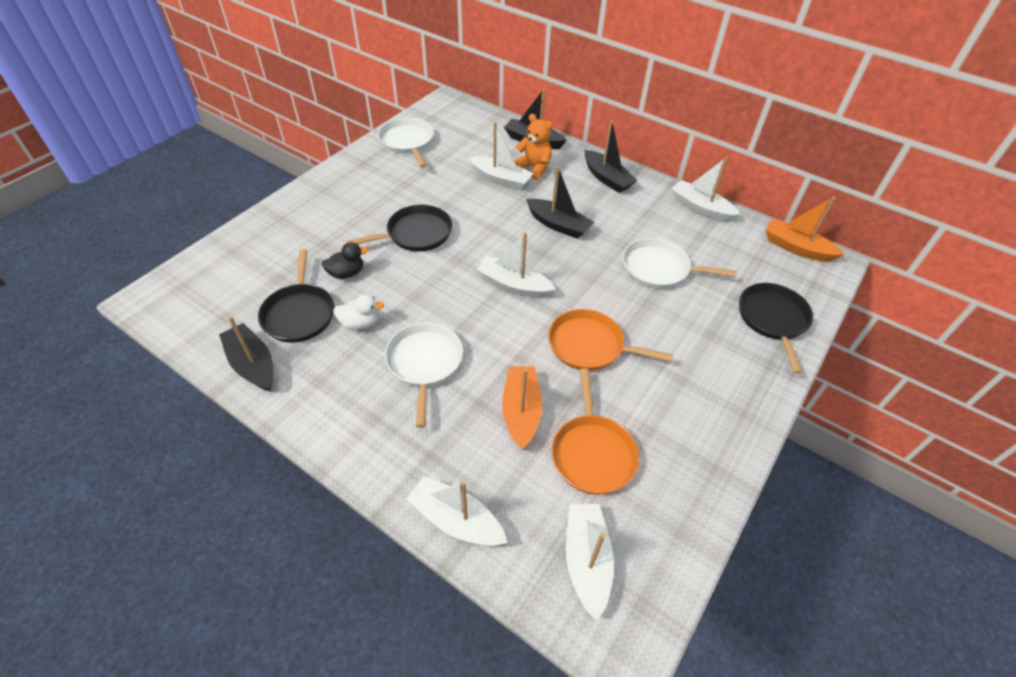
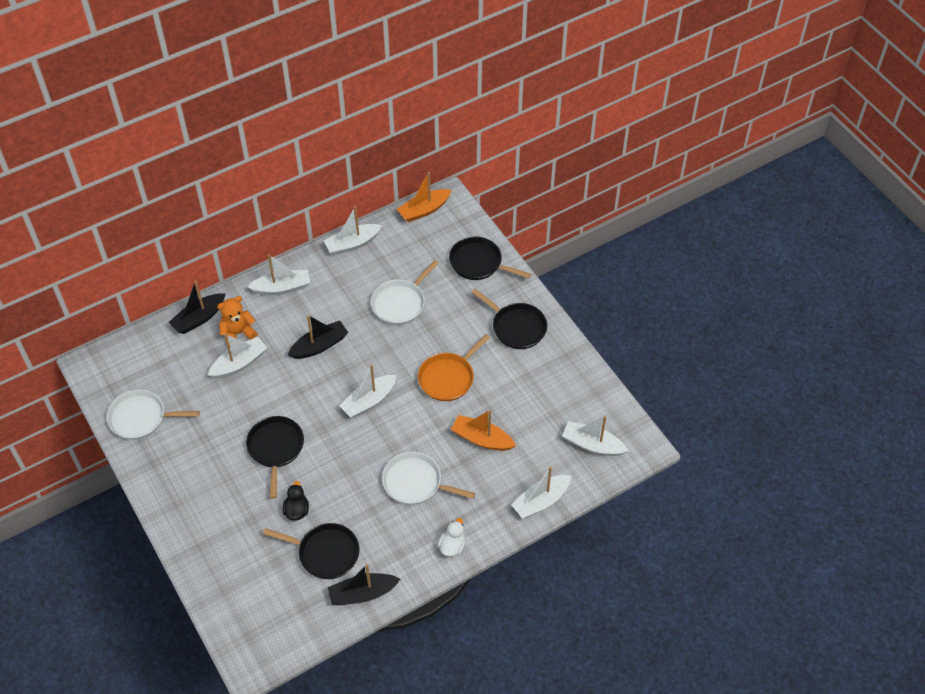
camera: 65 degrees left, 5 degrees up
white duck [333,294,384,330] -> white duck moved to [438,518,466,557]
orange pan [552,368,639,495] -> none
black boat [584,120,637,193] -> white boat [247,254,310,295]
none -> black pan [471,289,547,349]

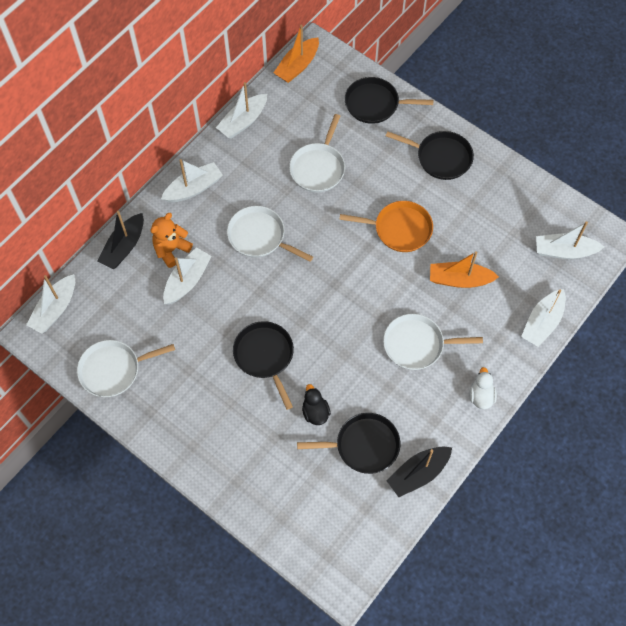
camera: 20 degrees left, 10 degrees up
black boat [288,315,348,359] -> white pan [227,206,313,262]
white boat [339,364,396,418] -> white boat moved to [26,274,75,334]
orange pan [418,334,490,401] -> orange pan turned 105 degrees counterclockwise [339,201,433,252]

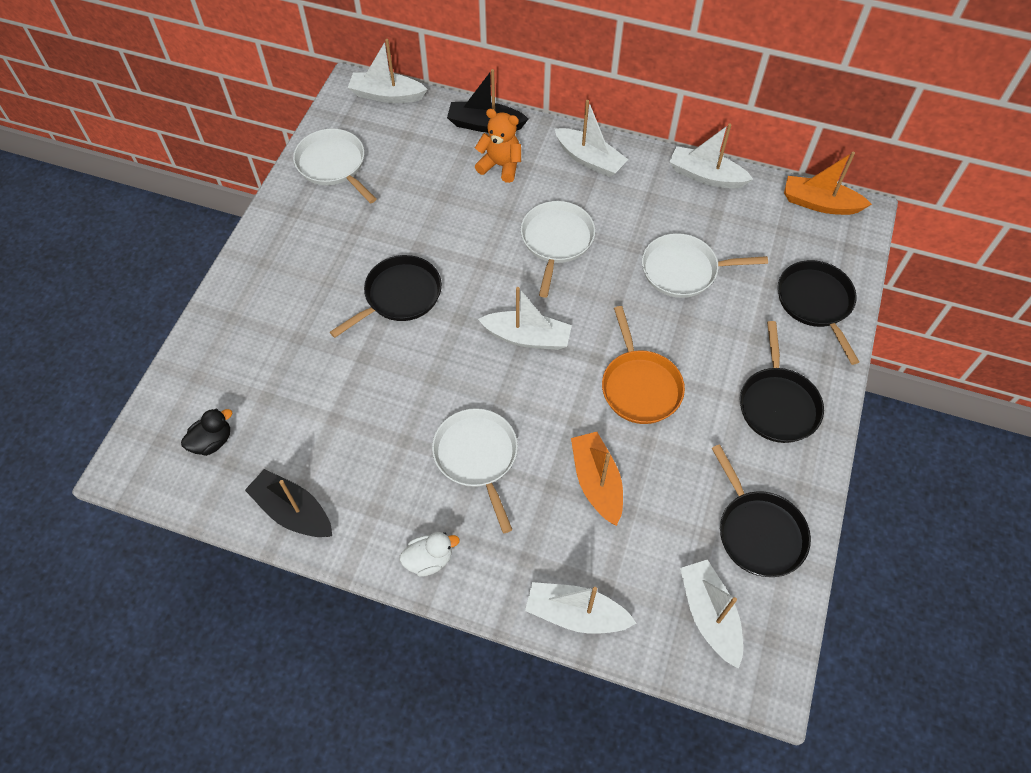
camera: 70 degrees right, 5 degrees down
white boat [163,247,212,304] -> white boat moved to [478,287,572,350]
black pan [297,413,400,474] -> black pan moved to [712,444,811,577]
black duck [302,384,331,425] -> black duck moved to [181,408,232,456]

